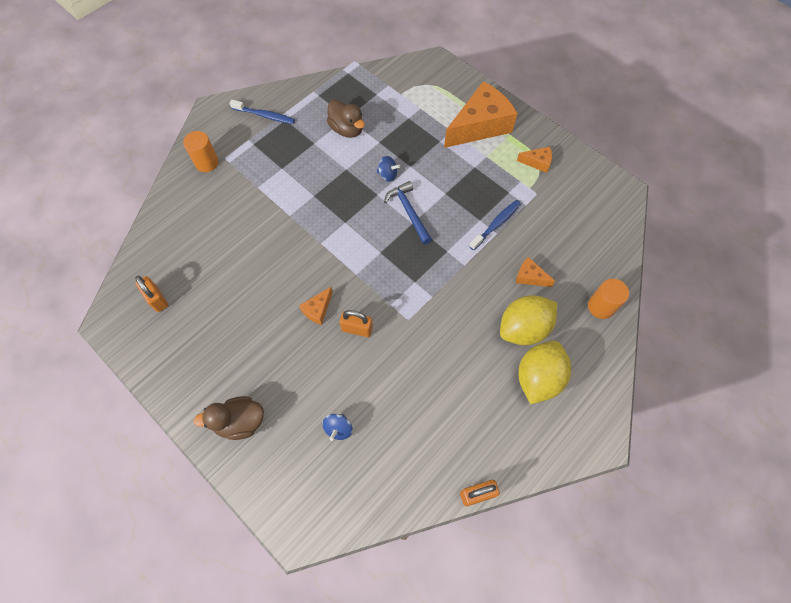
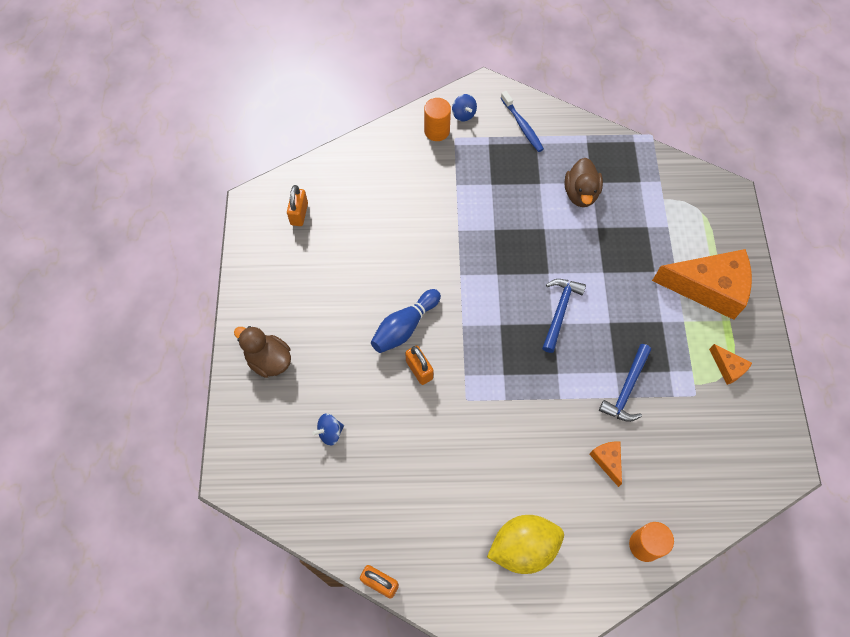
camera: 45 degrees right, 0 degrees up
orange cheese [299,287,333,325] -> blue bowling pin [371,289,441,353]
blue spinning top [376,156,400,182] -> blue spinning top moved to [452,94,477,122]
blue toothbrush [469,200,521,250] -> blue hammer [599,344,651,422]
yellow lemon [500,295,557,345] -> none

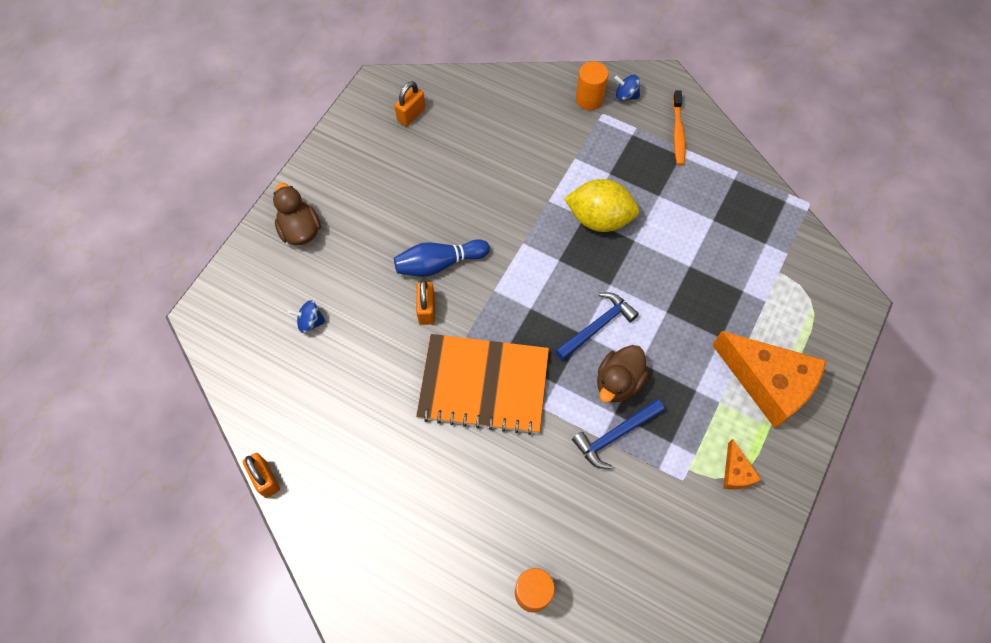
camera: 30 degrees right, 0 degrees up
blue spinning top [452,94,477,122] -> blue spinning top turned 105 degrees clockwise [614,75,640,101]
yellow lemon [487,515,564,574] -> yellow lemon moved to [564,179,639,232]
blue toothbrush [501,91,544,152] -> orange toothbrush [673,90,686,166]
brown duck [564,158,603,207] -> brown duck moved to [597,345,648,403]
orange cheese [589,441,622,487] -> none
none -> orange notebook [416,334,549,435]

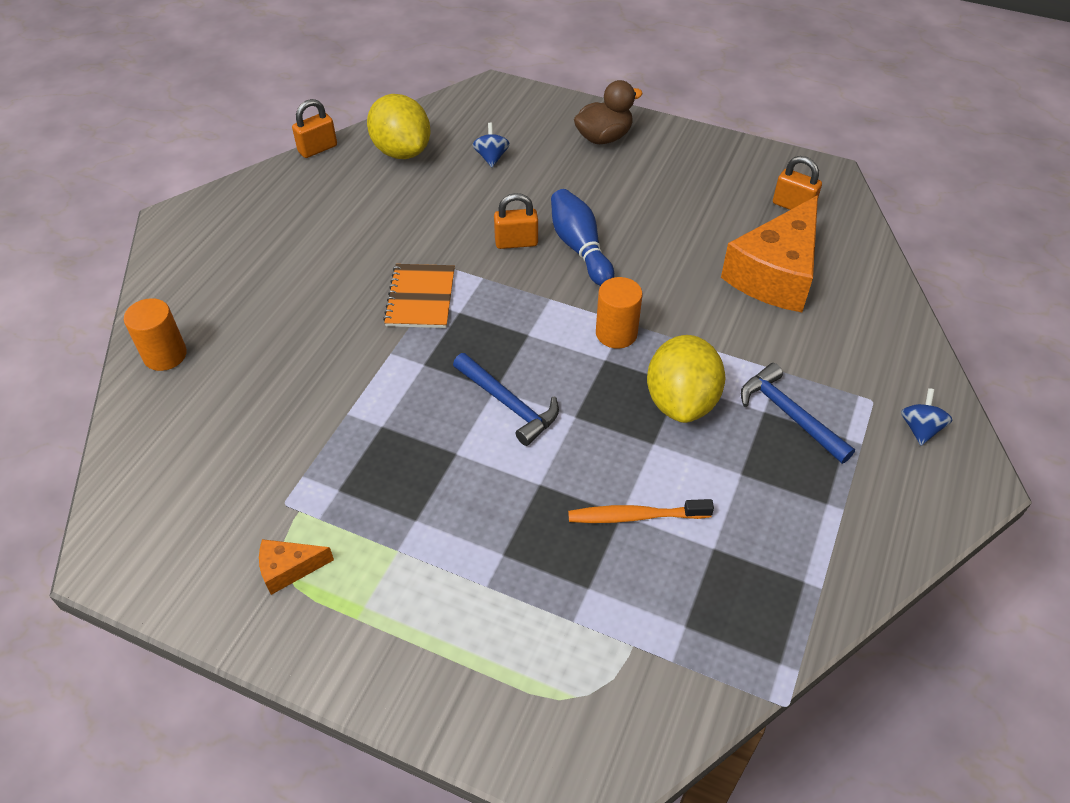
camera: 85 degrees right, 15 degrees down
orange notebook [416,334,549,435] -> orange notebook [383,264,455,328], size x0.56
blue hammer [572,399,665,469] -> blue hammer moved to [741,363,855,464]
orange cylinder [576,61,608,110] -> orange cylinder moved to [596,277,643,349]
brown duck [597,345,648,403] -> none
orange toothbrush [673,90,686,166] -> orange toothbrush moved to [568,499,714,523]
orange cheese [712,331,826,428] -> orange cheese moved to [721,195,818,312]
none -> yellow lemon [367,94,431,159]

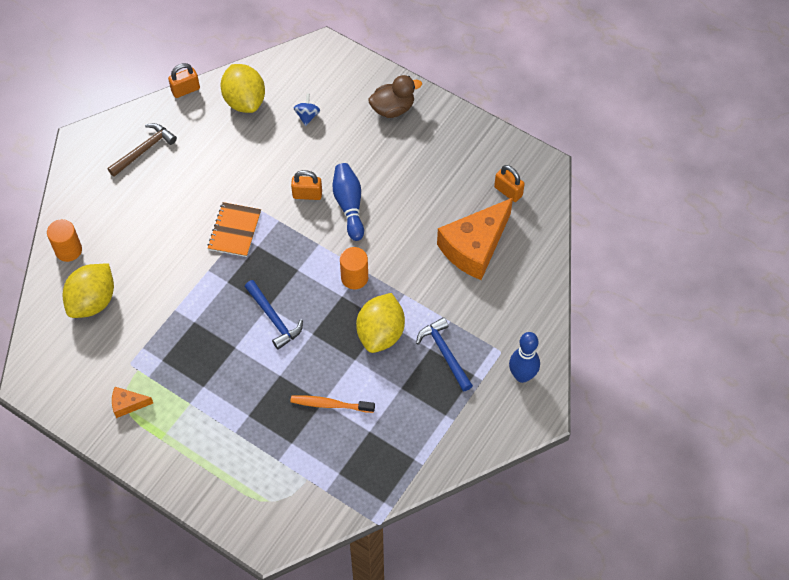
camera: 10 degrees right, 10 degrees up
blue spinning top [901,388,952,446] -> blue bowling pin [509,332,540,383]
none -> yellow lemon [63,264,114,318]
none -> brown hammer [107,123,177,177]

